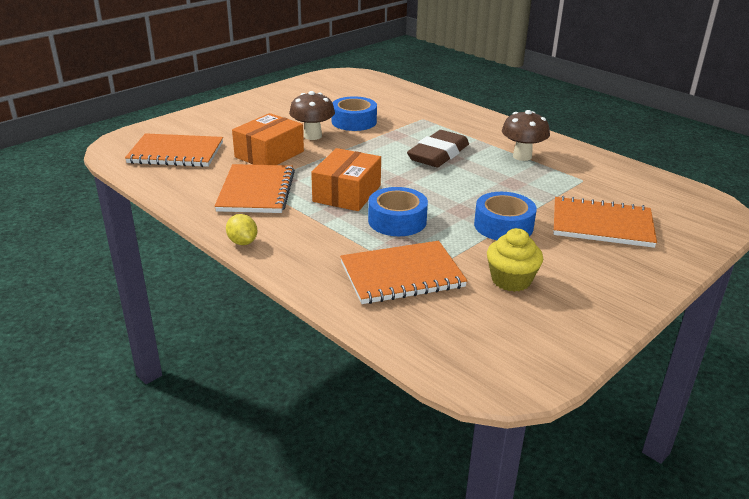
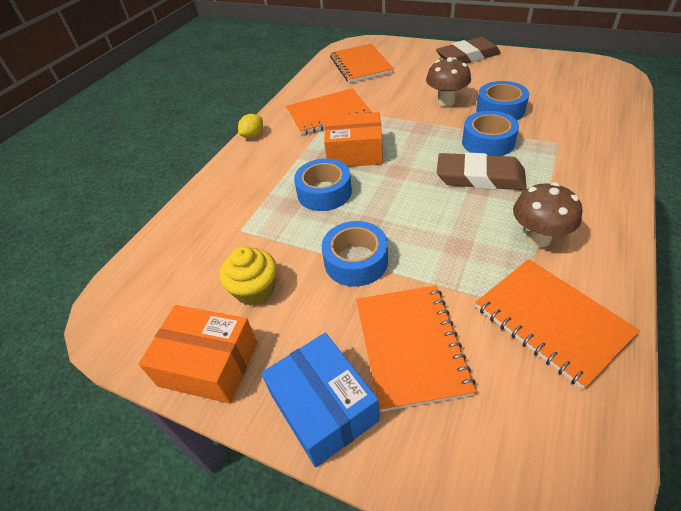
camera: 75 degrees right, 15 degrees up
orange box [232,113,304,165] -> orange box moved to [139,305,257,404]
orange notebook [340,241,467,304] -> orange notebook moved to [476,259,640,390]
none -> blue box [261,333,379,467]
none -> brown eraser [436,37,501,63]
none -> blue tape [462,111,519,156]

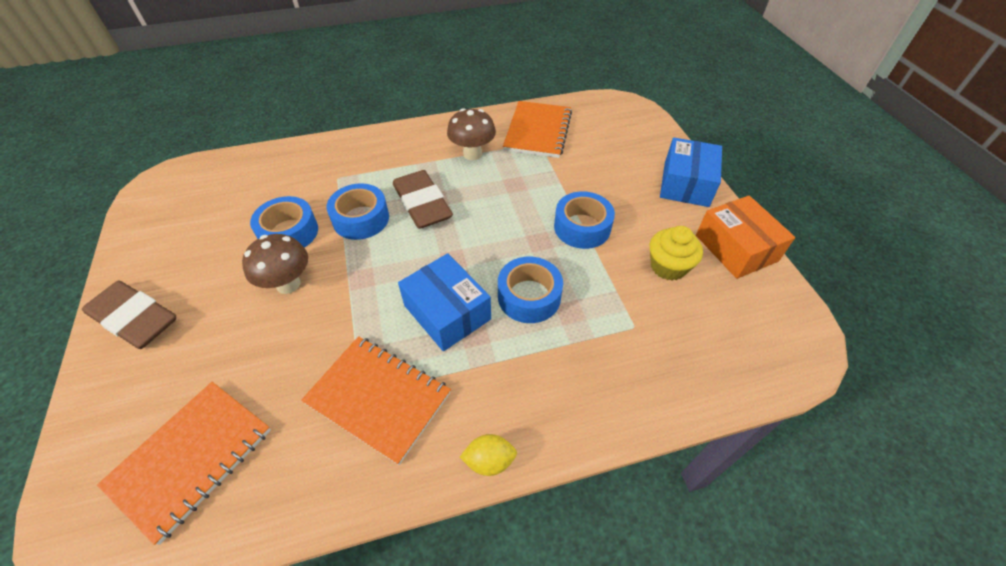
camera: 135 degrees left, 5 degrees up
orange box [324,112,383,167] -> blue box [398,253,491,351]
orange notebook [356,285,476,412] -> none

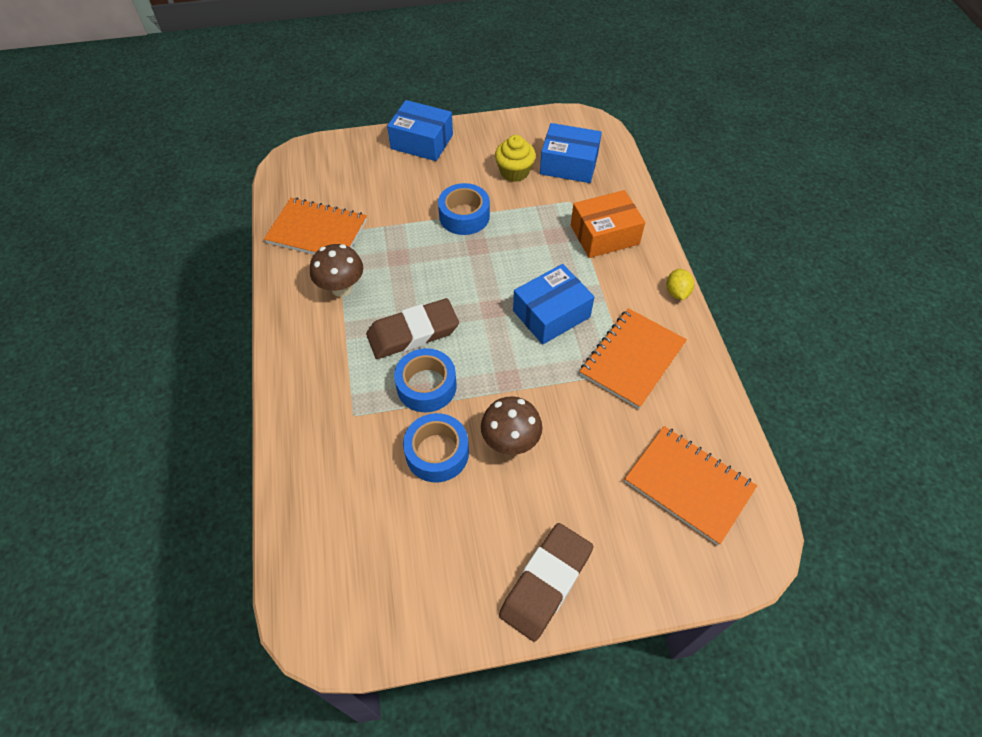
camera: 85 degrees left, 5 degrees up
blue tape [498,257,563,323] -> none
orange box [696,196,795,279] -> orange box moved to [571,190,645,258]
none -> blue box [540,123,602,183]

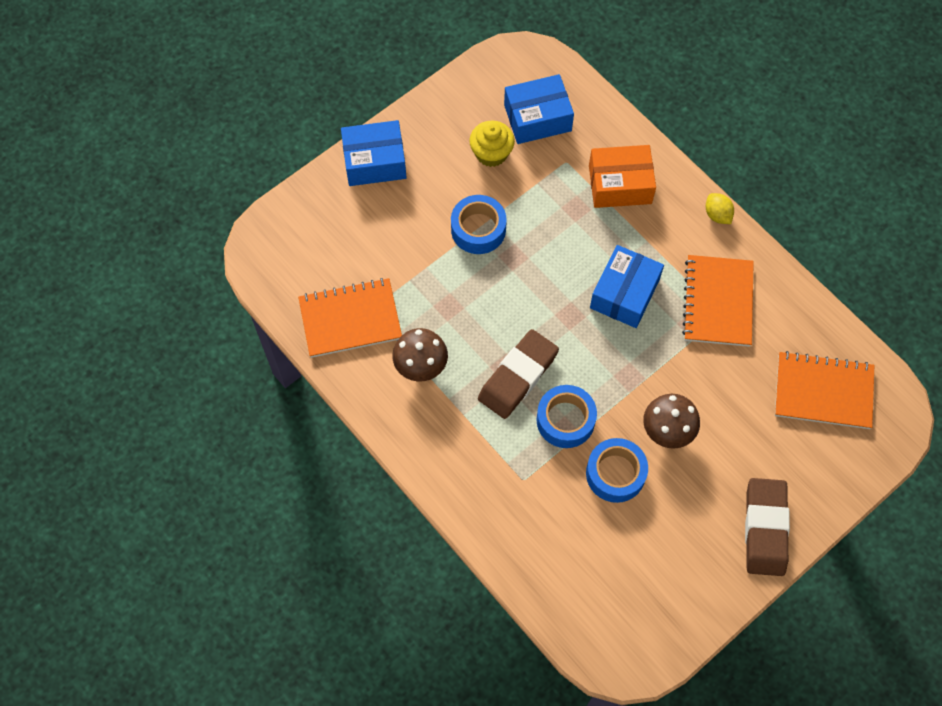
camera: 30 degrees left, 10 degrees up
orange box [571,190,645,258] -> orange box turned 45 degrees clockwise [589,145,656,208]

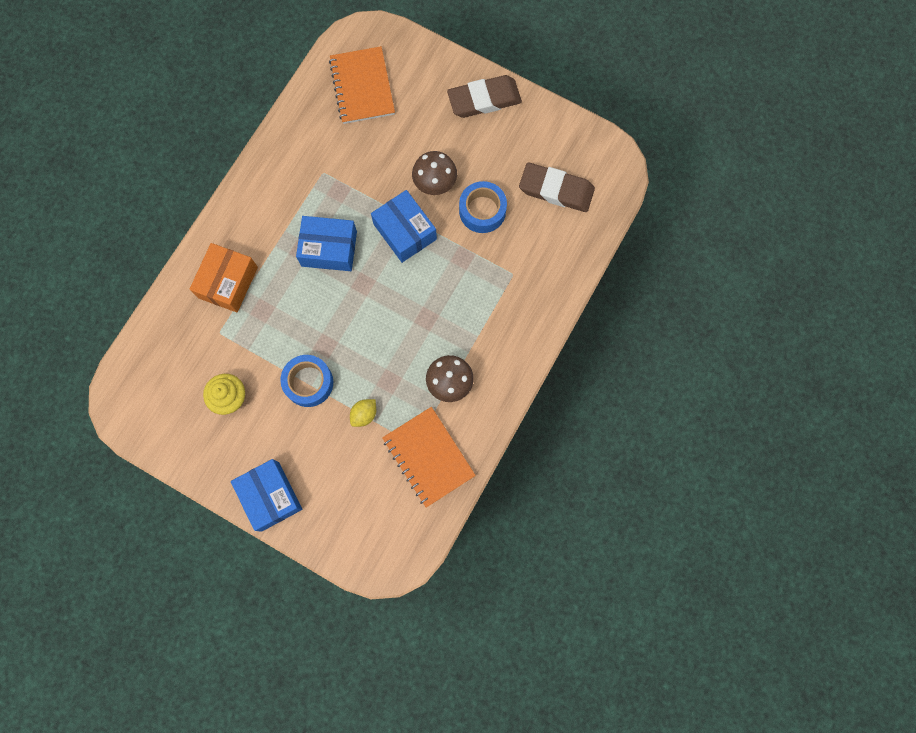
camera: 110 degrees left, 10 degrees up
brown eraser [478,329,559,419] -> brown eraser moved to [519,162,595,212]
blue box [504,74,574,144] -> blue box moved to [371,190,437,263]
blue tape [537,385,597,448] -> none
orange box [589,145,656,208] -> orange box turned 45 degrees clockwise [189,243,258,313]
orange notebook [682,255,754,347] -> none
yellow lemon [706,193,734,224] -> yellow lemon moved to [350,399,376,427]

